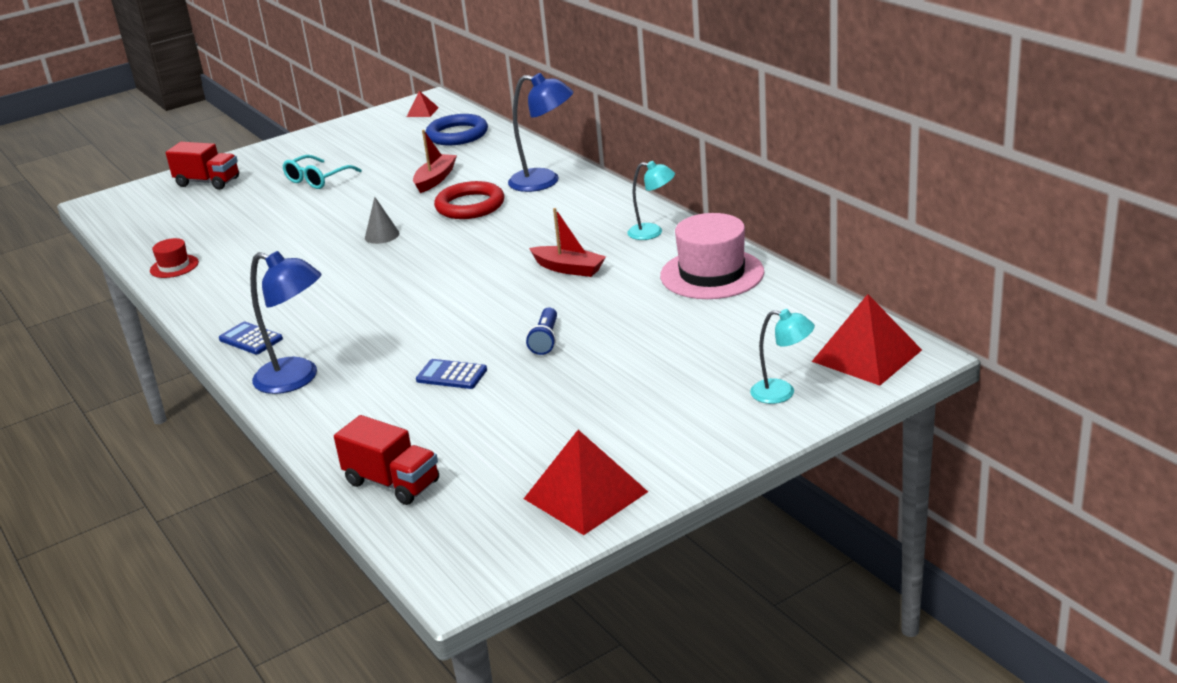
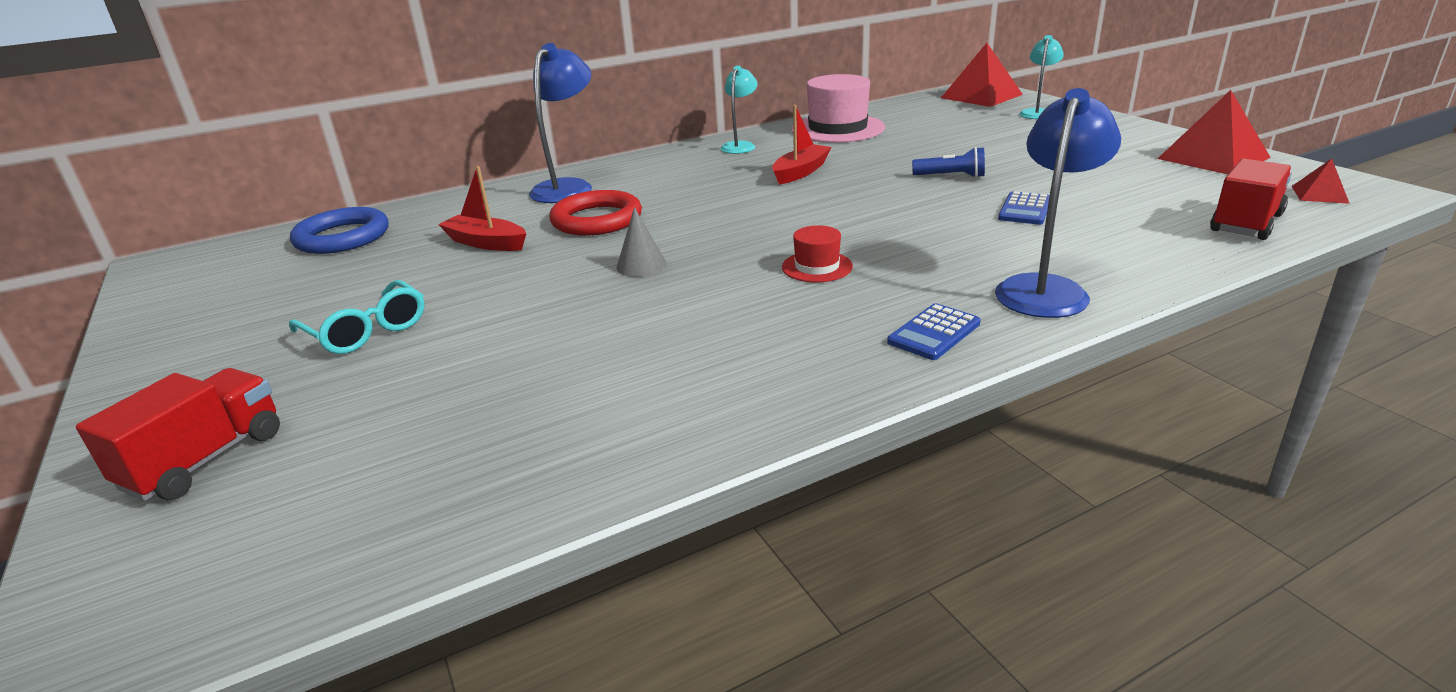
camera: 85 degrees left, 0 degrees up
red hat [150,238,199,278] -> red hat moved to [782,225,853,282]
red pyramid [407,91,439,117] -> red pyramid moved to [1292,159,1350,204]

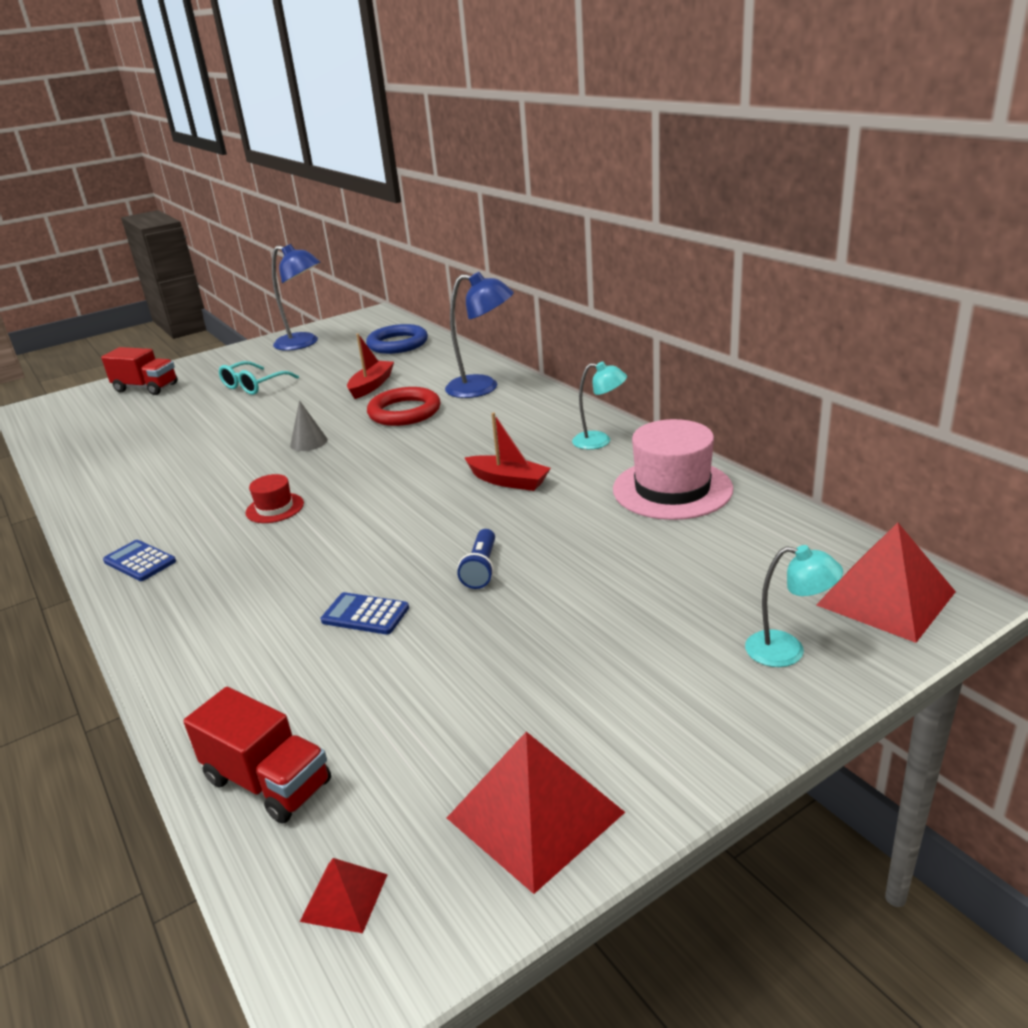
camera: 85 degrees right, 0 degrees up
blue lamp [995,88,1121,318] -> blue lamp moved to [272,244,320,351]

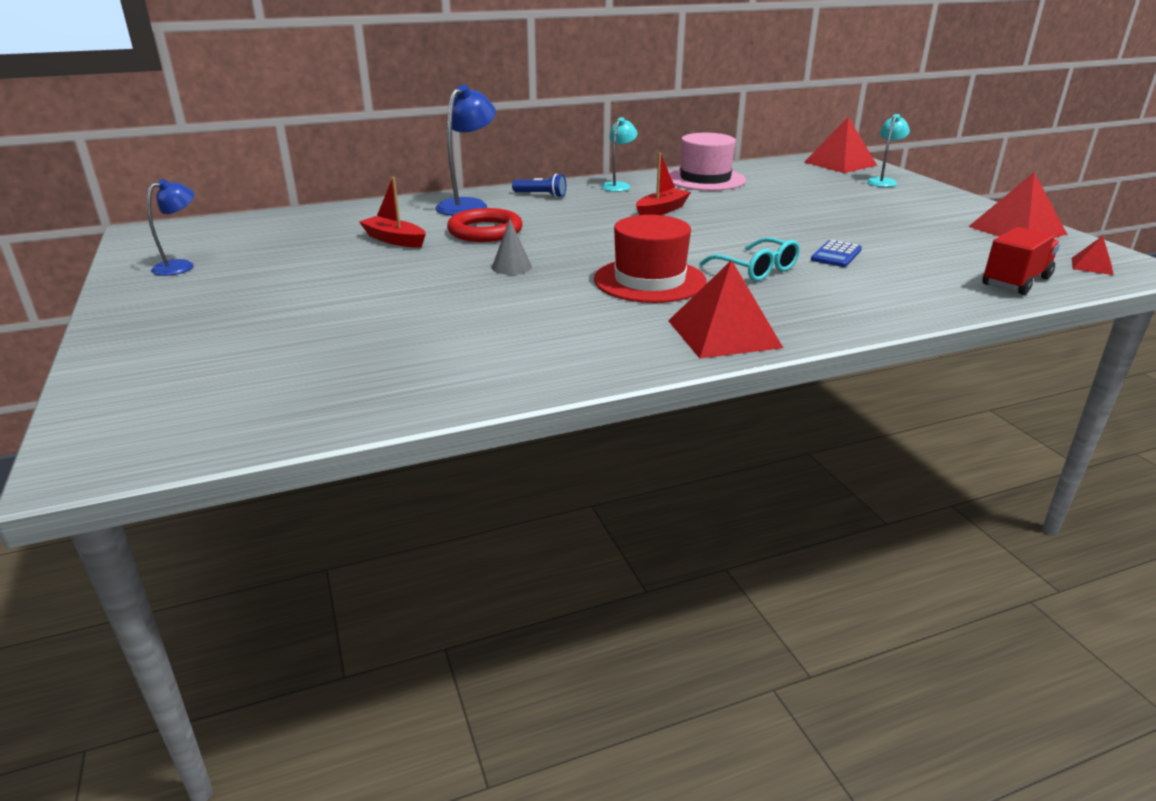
camera: 80 degrees left, 0 degrees up
red truck [101,347,178,395] -> none
blue calculator [103,540,176,581] -> red pyramid [668,260,783,358]
turquoise glasses [219,361,299,395] -> turquoise glasses moved to [699,237,800,281]
red hat [246,474,304,523] -> red hat [594,215,707,303], size x1.97
blue lamp [272,244,320,351] -> blue lamp [147,179,194,276], size x0.62
blue ring [366,324,428,354] -> none
blue flashlight [457,529,495,589] -> blue flashlight moved to [512,174,566,198]

